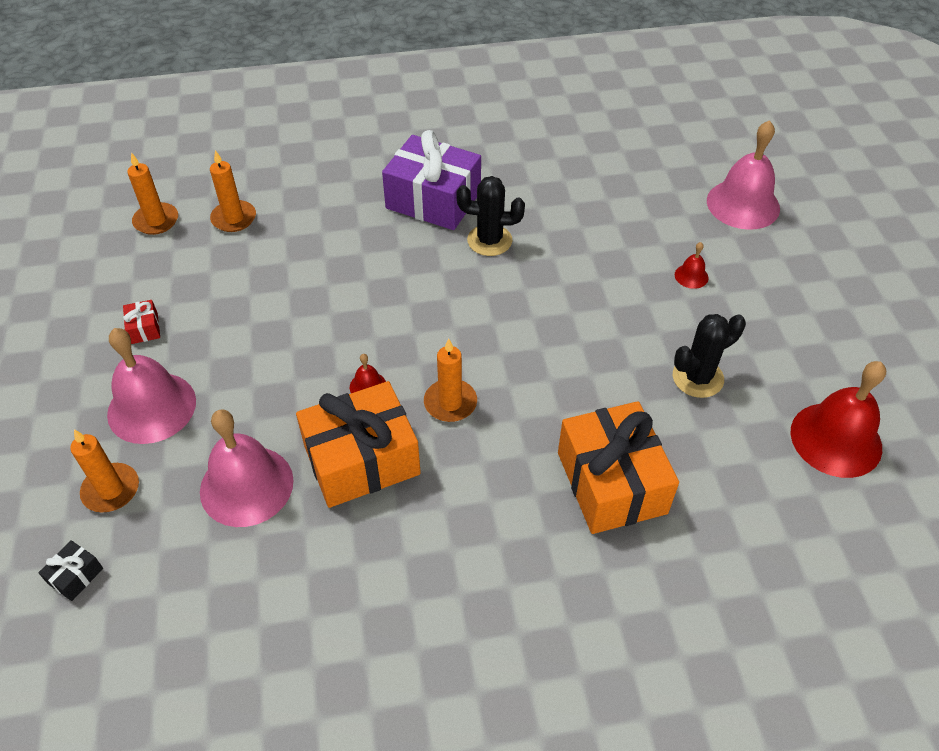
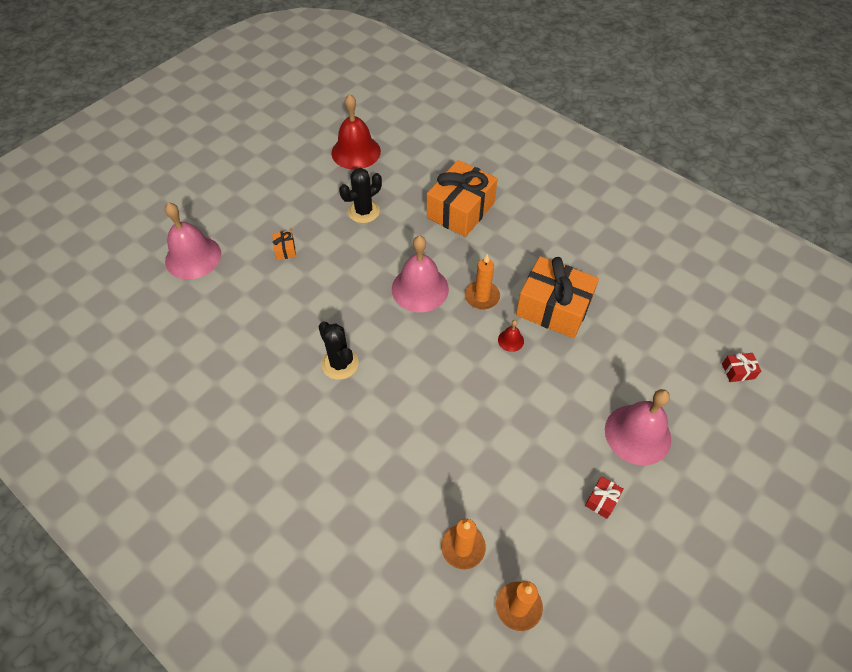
camera: 130 degrees left, 5 degrees up
black gift [38,540,103,601] -> red gift [722,353,761,382]
orange candle [70,429,139,512] -> none
pink bell [200,409,294,527] -> pink bell moved to [392,236,449,312]
purple gift [382,130,481,230] -> none
black cactus [673,314,746,398] -> black cactus turned 60 degrees counterclockwise [339,168,382,223]
red bell [675,242,708,289] -> orange gift [272,230,296,260]

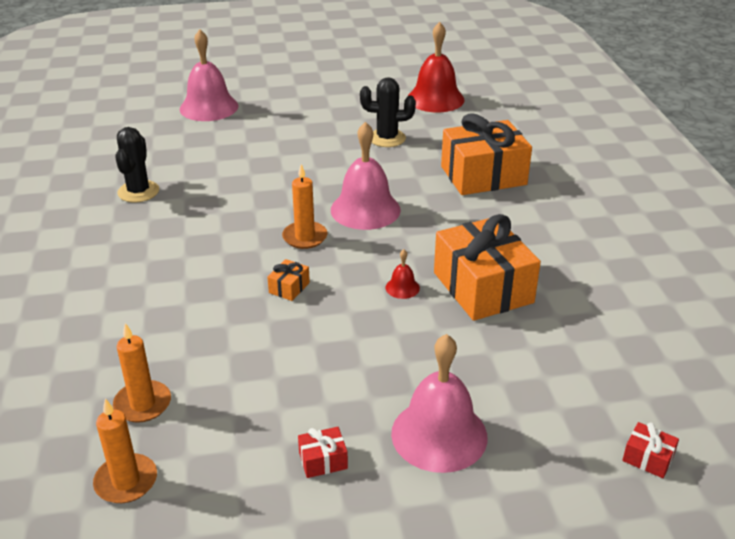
camera: 40 degrees right, 20 degrees down
orange gift [272,230,296,260] -> orange gift moved to [267,259,310,301]
black cactus [318,322,359,380] -> black cactus moved to [115,127,159,202]
orange candle [465,254,500,309] -> orange candle moved to [282,164,327,249]

